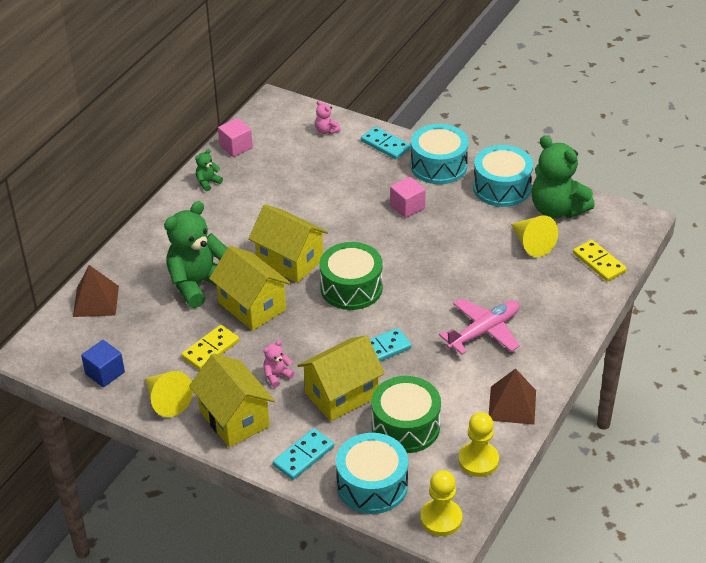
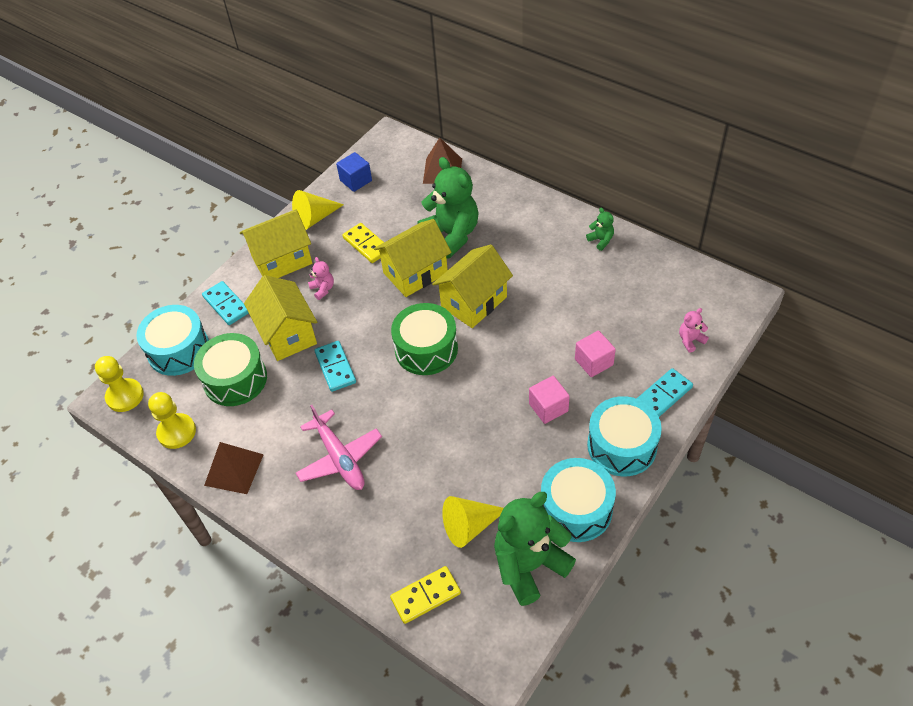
camera: 100 degrees right, 10 degrees up
pink cube [218,118,253,157] -> pink cube moved to [575,330,616,377]

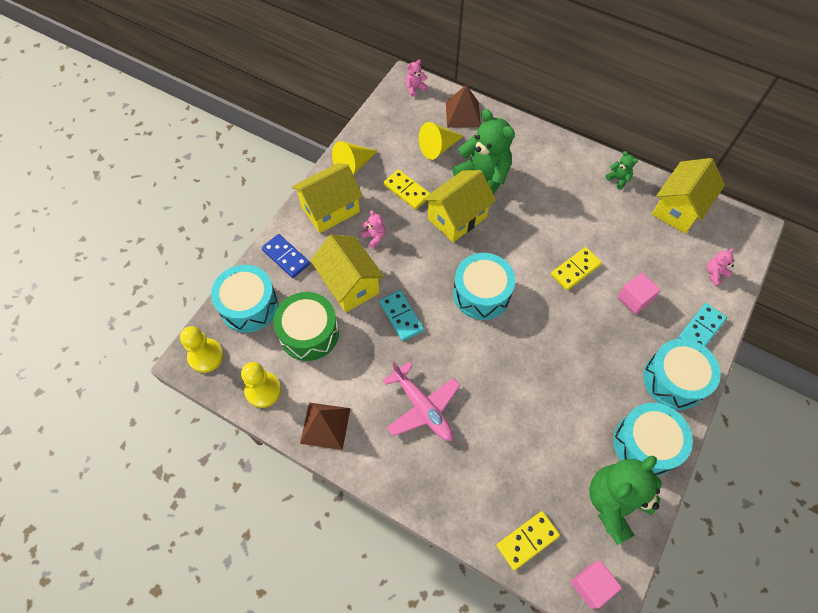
camera: 10 degrees left, 10 degrees up
turquoise domino [202,281,249,325] -> blue domino [261,234,310,278]
blue cube [336,152,372,192] -> none
green drum [391,303,458,375] -> turquoise drum [453,253,515,320]
yellow house [432,244,513,328] -> yellow house moved to [652,158,725,233]
yellow cone [442,496,503,548] -> yellow cone moved to [419,122,463,160]
pink cube [529,376,570,424] -> pink cube moved to [571,561,622,609]
none -> pink teddy bear [406,60,428,97]
none -> yellow domino [551,247,602,290]

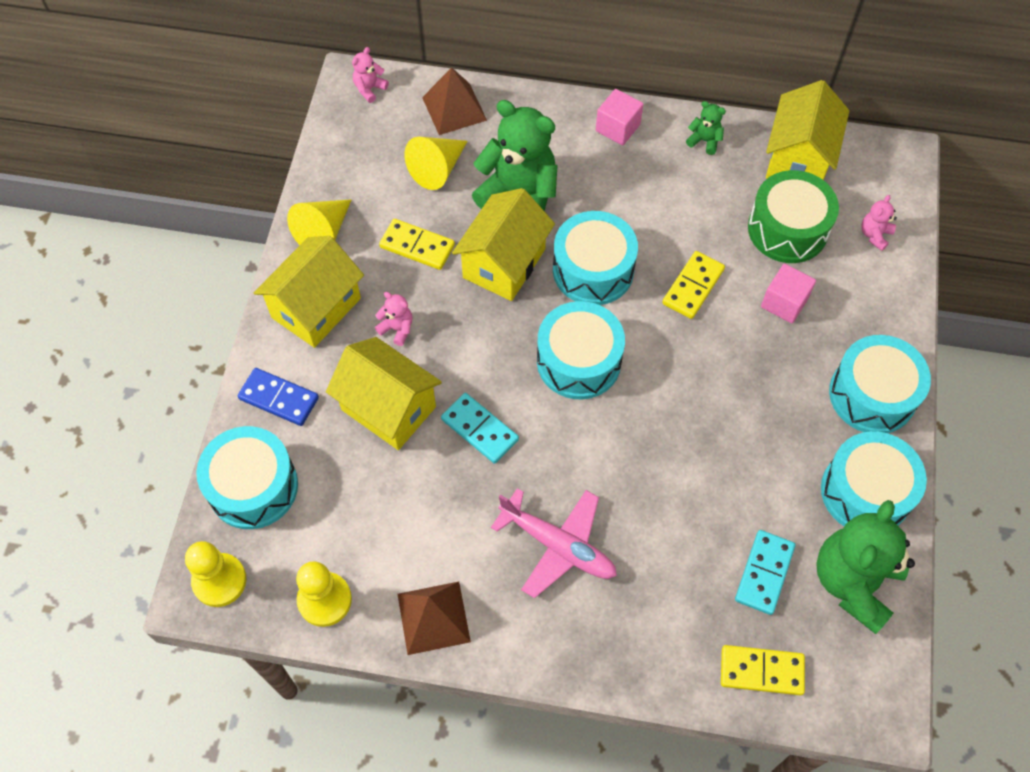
camera: 20 degrees left, 0 degrees up
green drum [273,292,339,361] -> green drum moved to [748,170,839,263]
yellow domino [497,511,560,570] -> yellow domino turned 60 degrees clockwise [721,645,805,695]
pink cube [571,561,622,609] -> pink cube moved to [596,89,643,145]
turquoise domino [678,303,727,347] -> turquoise domino moved to [735,530,795,615]
none -> turquoise drum [553,211,638,305]

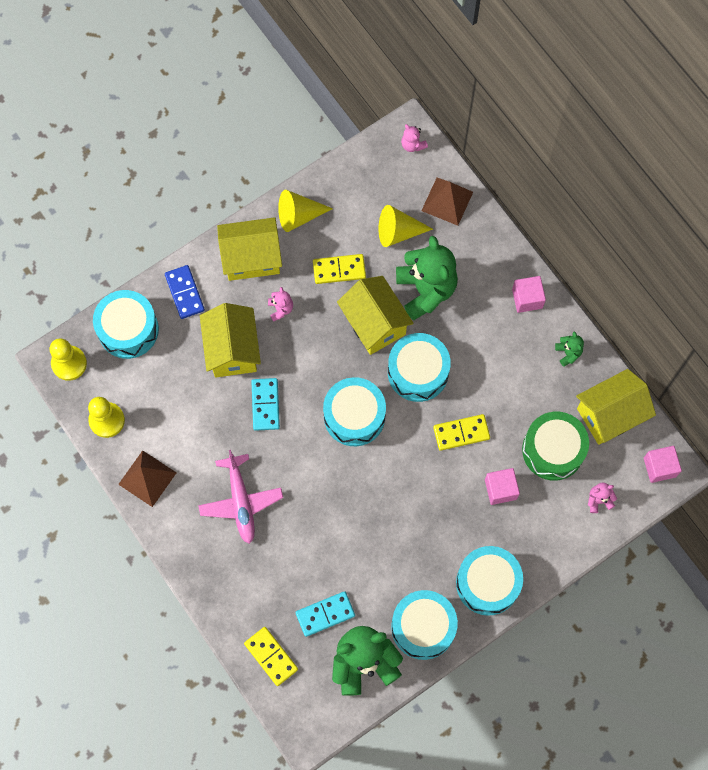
camera: 45 degrees right, 10 degrees up
pink teddy bear [352,47,389,103] -> pink teddy bear turned 120 degrees counterclockwise [401,124,428,152]
yellow domino [379,219,455,270] -> yellow domino turned 75 degrees counterclockwise [313,254,366,284]
yellow house [452,188,555,301] -> yellow house turned 75 degrees clockwise [337,276,414,355]
none -> pink cube [644,446,682,483]

